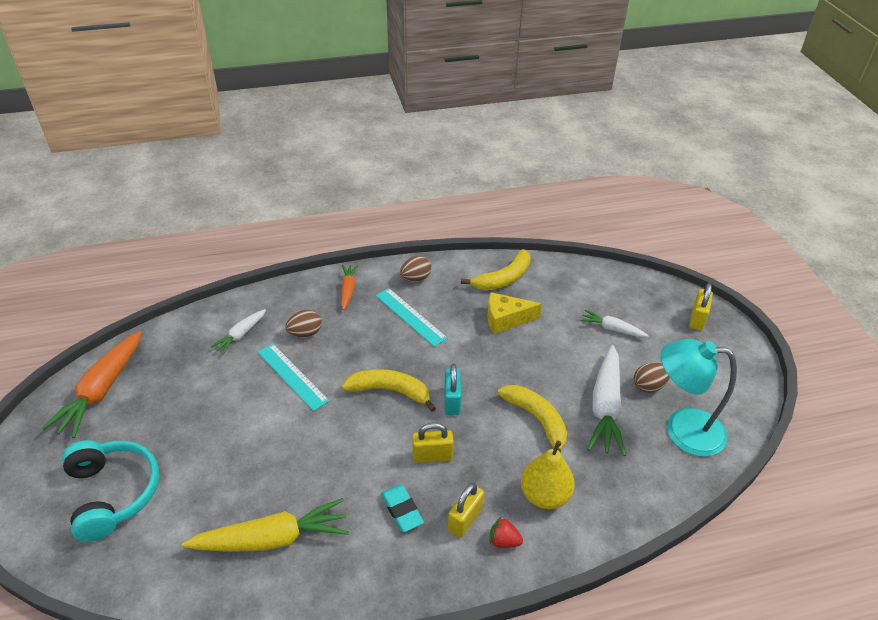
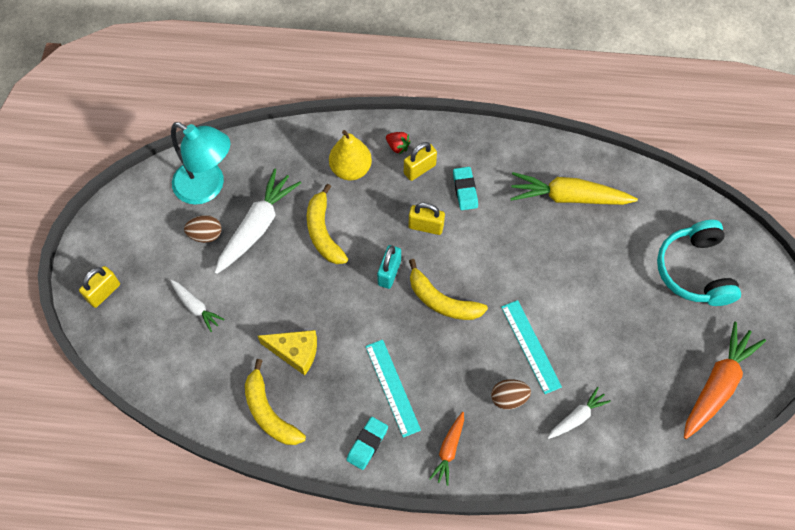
camera: 160 degrees left, 20 degrees up
brown egg [400,256,431,282] -> turquoise eraser [346,417,388,470]
yellow banana [461,249,531,290] -> yellow banana turned 105 degrees counterclockwise [245,359,306,445]

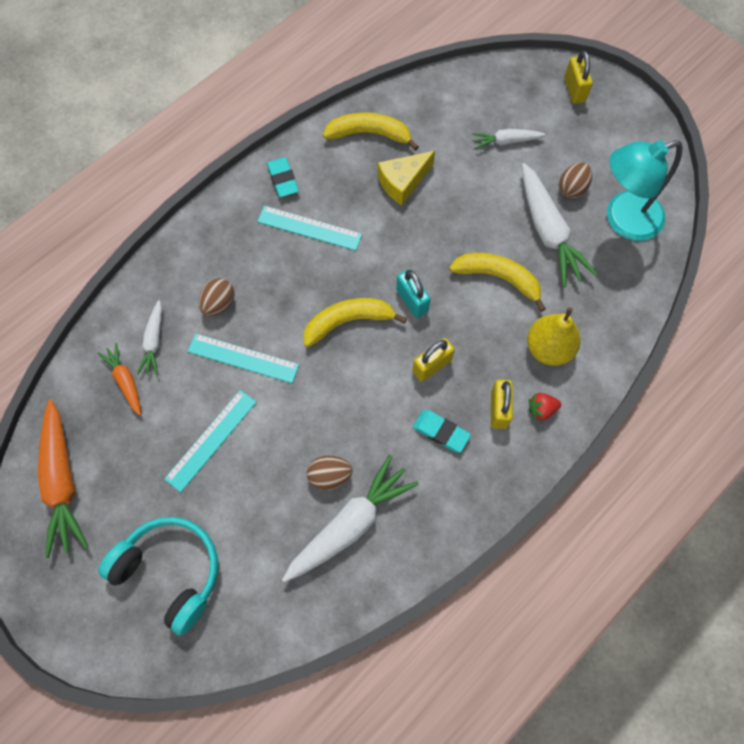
camera: 130 degrees right, 5 degrees up
orange carrot [429,412,464,486] -> orange carrot moved to [98,343,141,416]
yellow carrot [510,172,638,205] -> white carrot [282,455,419,582]
none -> turquoise ruler [164,390,257,492]
none -> brown egg [307,455,352,490]

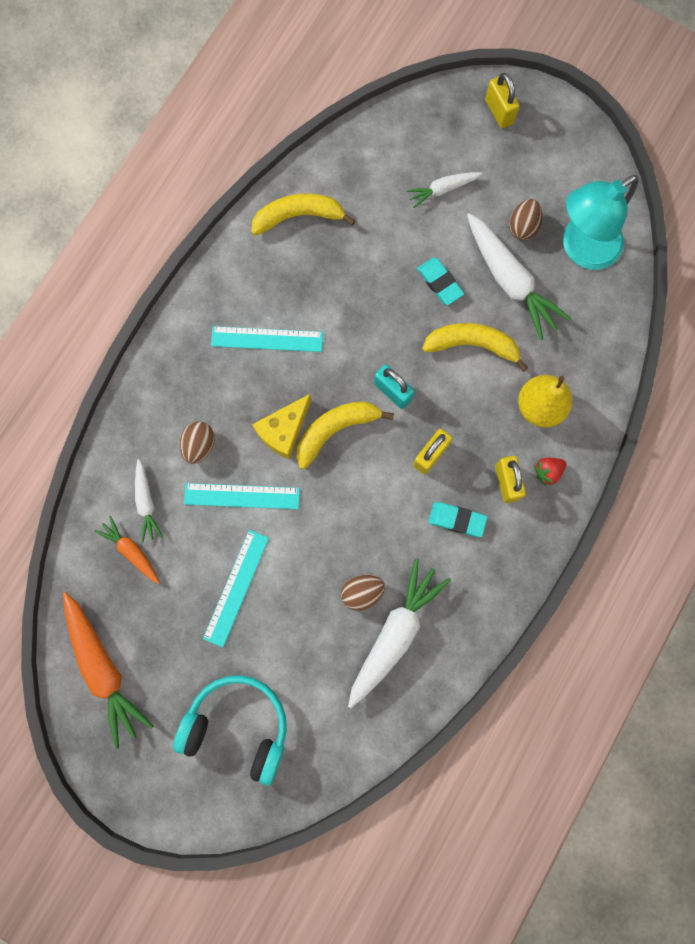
camera: 15 degrees left, 10 degrees up
turquoise eraser [267,157,299,197] -> turquoise eraser moved to [417,258,464,305]
yellow cheese [378,151,435,206] -> yellow cheese moved to [252,394,311,459]

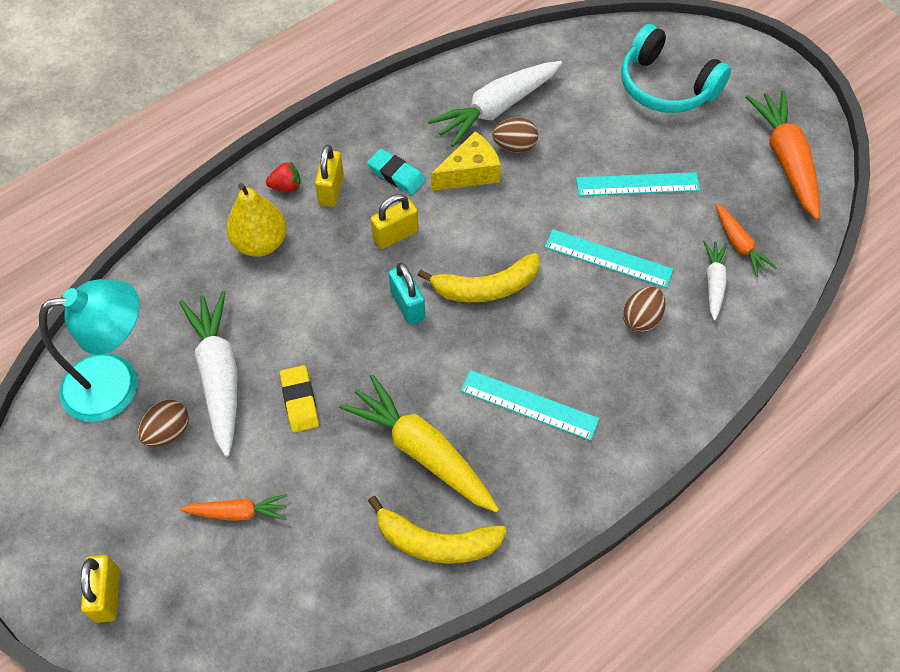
camera: 160 degrees left, 20 degrees down
turquoise ruler [203,530,269,647] -> turquoise ruler turned 45 degrees clockwise [576,172,700,196]
yellow cheese [252,394,311,459] -> yellow cheese moved to [431,131,501,191]
white carrot [406,172,482,208] -> orange carrot [180,494,288,521]
turquoise eraser [417,258,464,305] -> yellow eraser [280,365,319,432]
yellow banana [422,323,528,372] -> none
none -> yellow carrot [339,374,499,513]

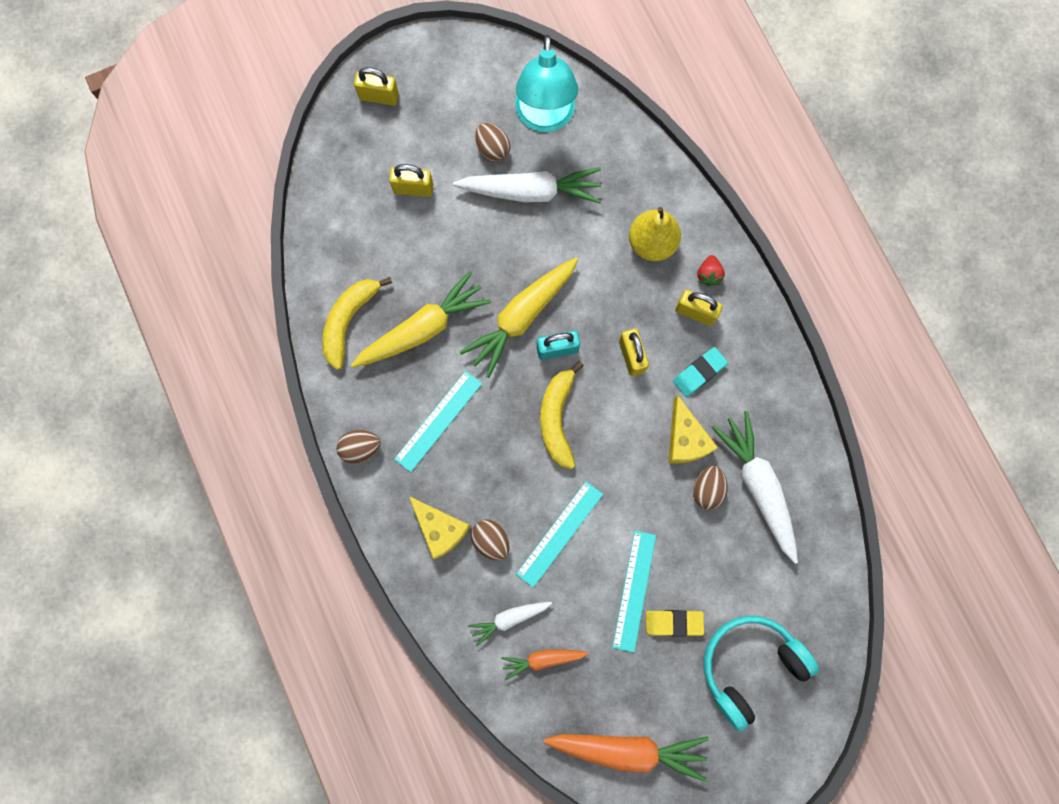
camera: 105 degrees right, 20 degrees up
orange carrot [180,494,288,521] -> yellow padlock [389,164,433,197]
yellow eraser [280,365,319,432] -> yellow eraser moved to [646,610,704,636]
white carrot [703,240,727,321] -> white carrot turned 135 degrees clockwise [468,602,552,646]
none -> brown egg [336,430,381,464]
none -> yellow cheese [409,496,470,559]
none -> yellow carrot [460,257,578,378]

